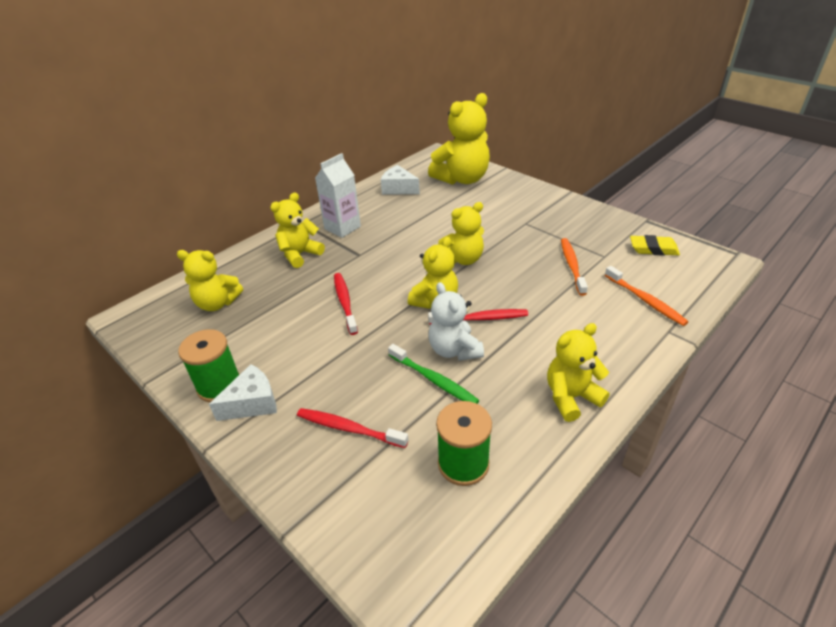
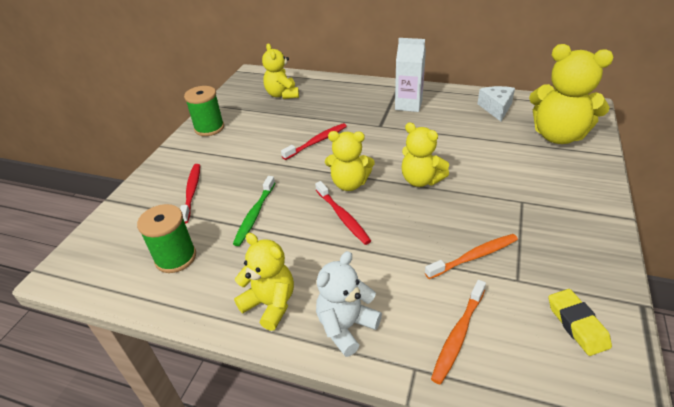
camera: 65 degrees right, 0 degrees up
white cheese [209,364,277,421] -> none
yellow teddy bear [270,192,325,268] -> none
white teddy bear [429,282,484,361] -> white teddy bear moved to [316,251,382,357]

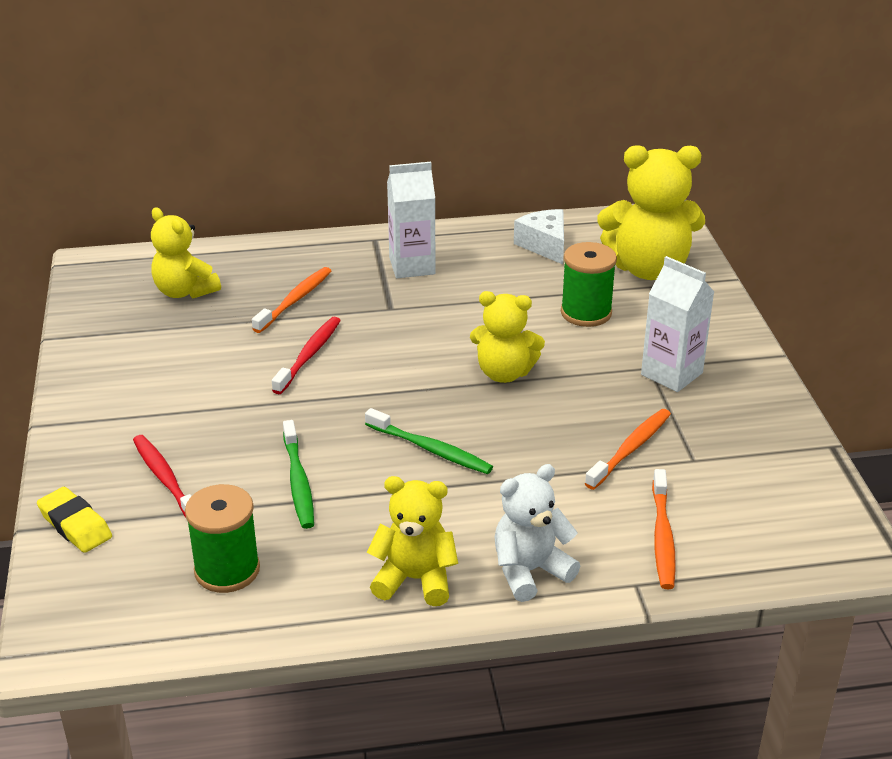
camera: 30 degrees left, 5 degrees down
green spool [184,86,224,136] -> green spool moved to [561,242,617,327]
red toothbrush [315,181,371,245] -> green toothbrush [365,408,493,474]
white teddy bear [316,251,382,357] -> white teddy bear turned 45 degrees clockwise [495,464,580,602]
yellow teddy bear [325,131,375,191] -> none
yellow eraser [548,289,612,356] -> yellow eraser moved to [37,487,112,553]
none -> orange toothbrush [252,267,331,333]
none -> white carton [641,256,714,392]

